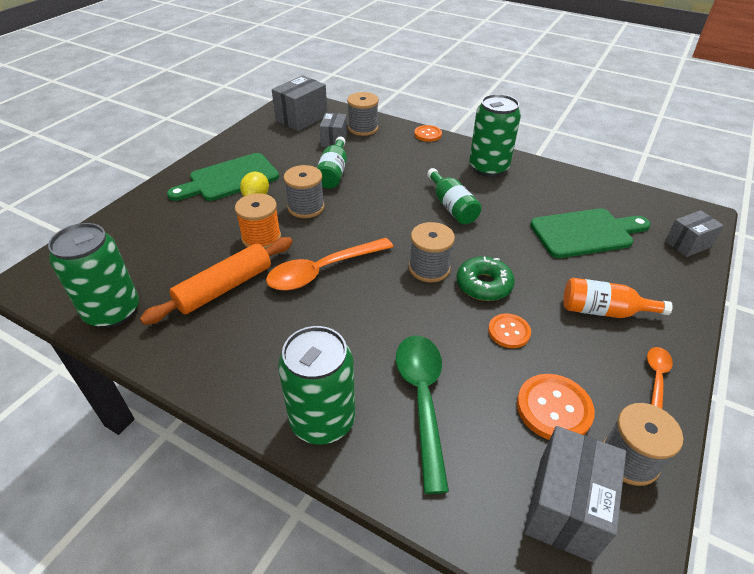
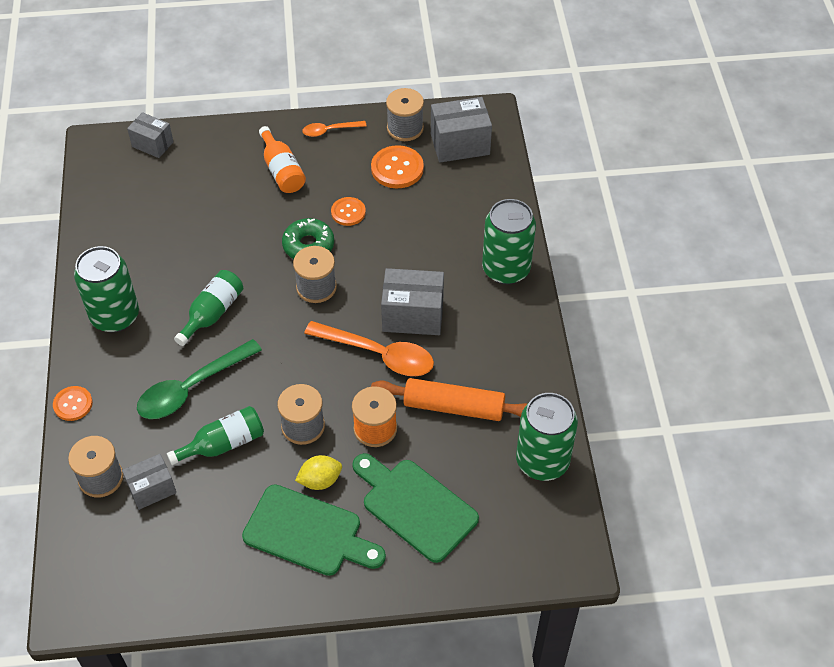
camera: 125 degrees left, 10 degrees up
grey box [272,75,327,131] -> grey box moved to [381,268,444,335]
green spoon [396,335,449,494] -> green spoon moved to [137,339,262,419]
green cutting board [530,208,651,258] -> green cutting board moved to [352,453,479,563]

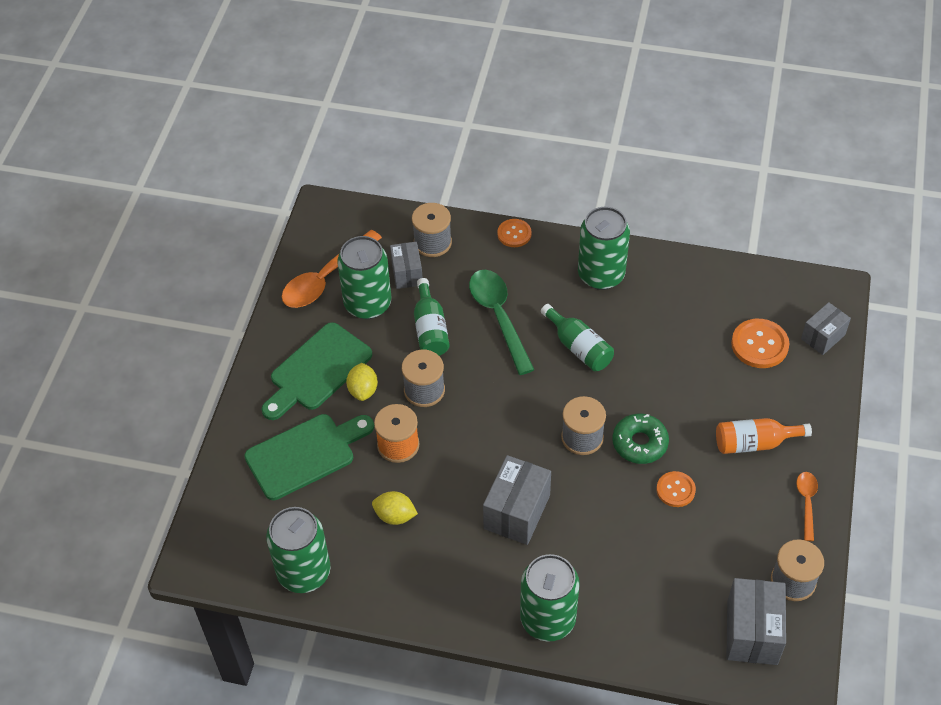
camera: 110 degrees right, 0 degrees up
orange spoon [304,321,434,376] -> orange spoon moved to [282,230,382,308]
orange button [371,145,424,188] -> orange button moved to [731,319,789,368]
orange rolling pin [371,378,528,421] -> yellow lemon [372,491,418,525]
none -> green can [337,236,391,319]

